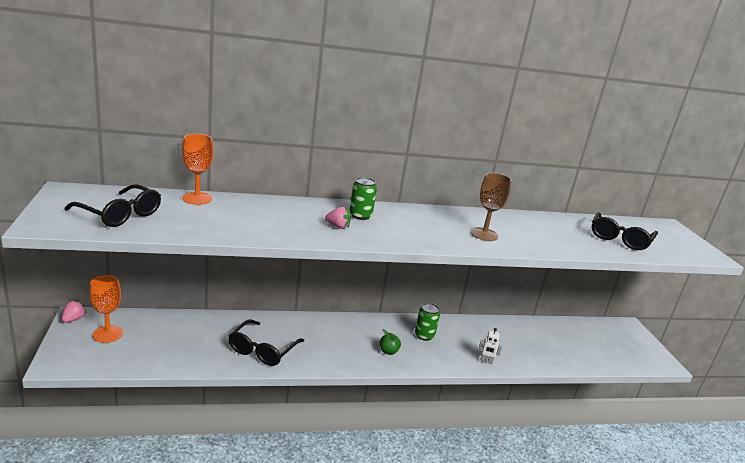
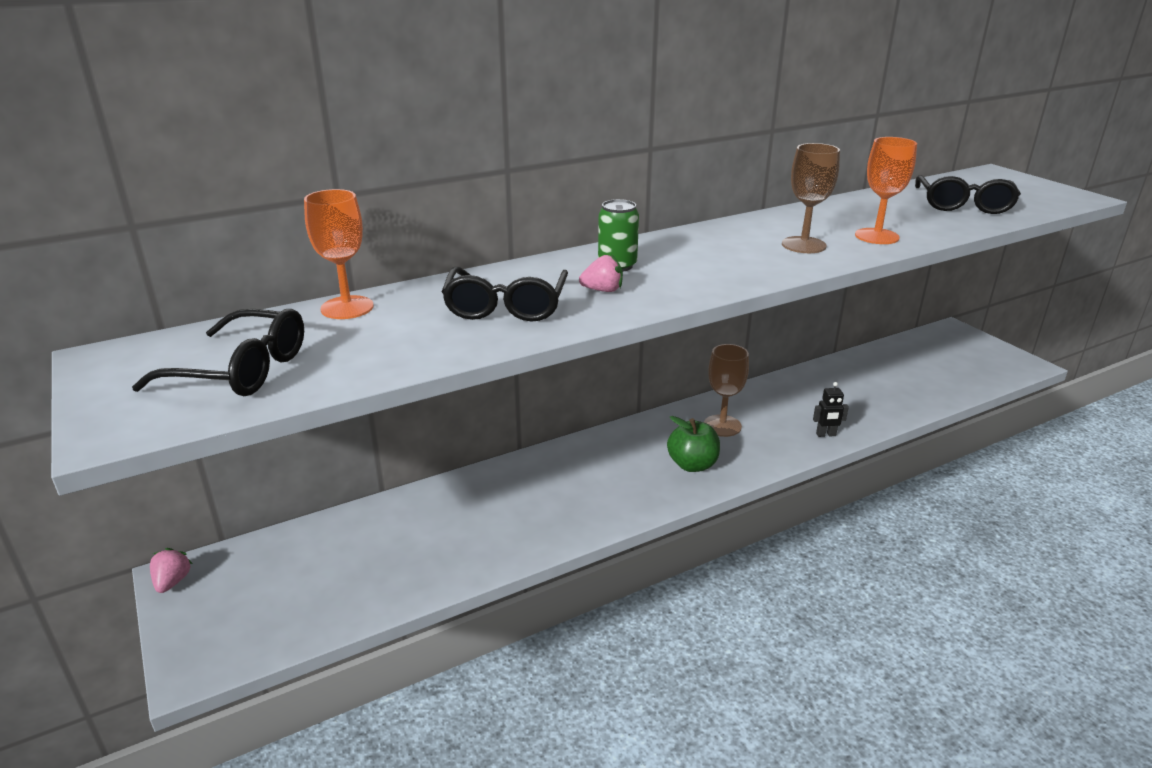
camera: 15 degrees left, 5 degrees up
orange goblet [90,275,123,343] -> orange goblet moved to [855,137,917,244]
black glasses [228,319,304,366] -> black glasses moved to [442,267,568,322]
green apple [380,329,401,355] -> green apple [667,416,720,472], size x1.56
green can [415,303,440,341] -> brown goblet [704,344,749,437]
white robot [478,328,502,364] -> black robot [813,382,849,437]

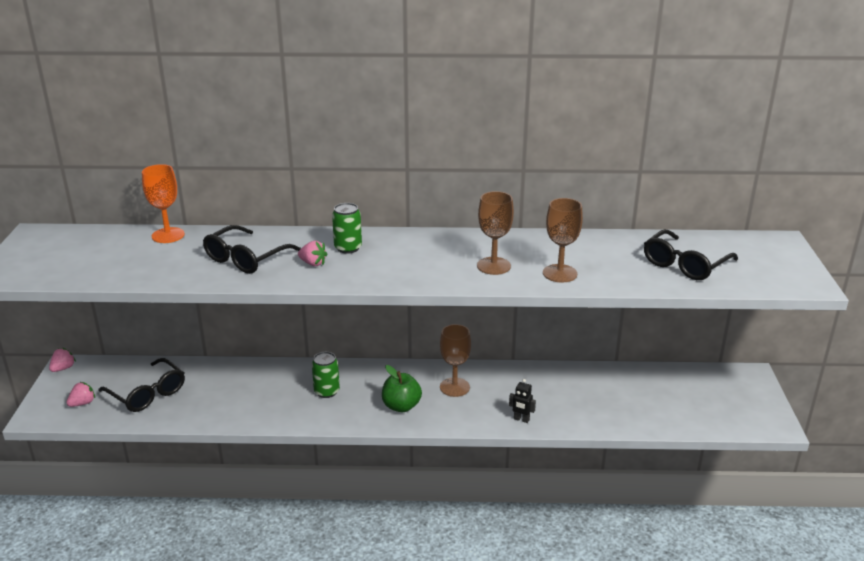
camera: 30 degrees right, 0 degrees up
black glasses [132,309,304,396] -> black glasses moved to [98,358,185,412]
orange goblet [855,137,917,244] -> brown goblet [543,198,583,282]
none -> pink strawberry [66,382,95,407]
none -> green can [312,352,340,398]

